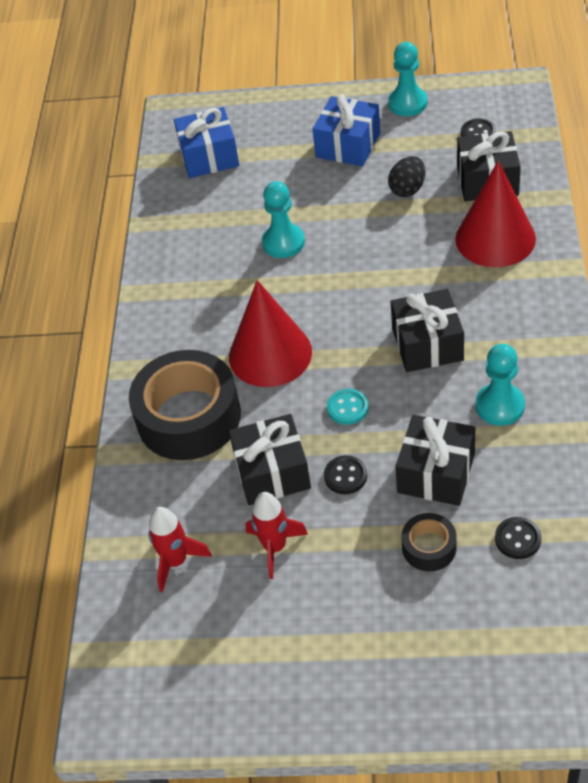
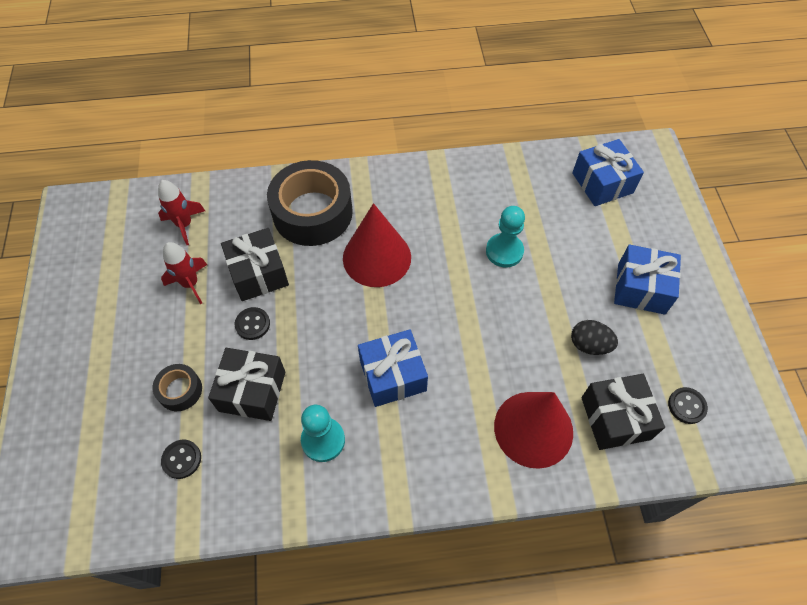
camera: 75 degrees right, 10 degrees up
turquoise button [327,389,368,425] -> none
turquoise pawn [388,42,428,116] -> none
black gift [391,289,464,372] -> blue gift [358,329,428,407]

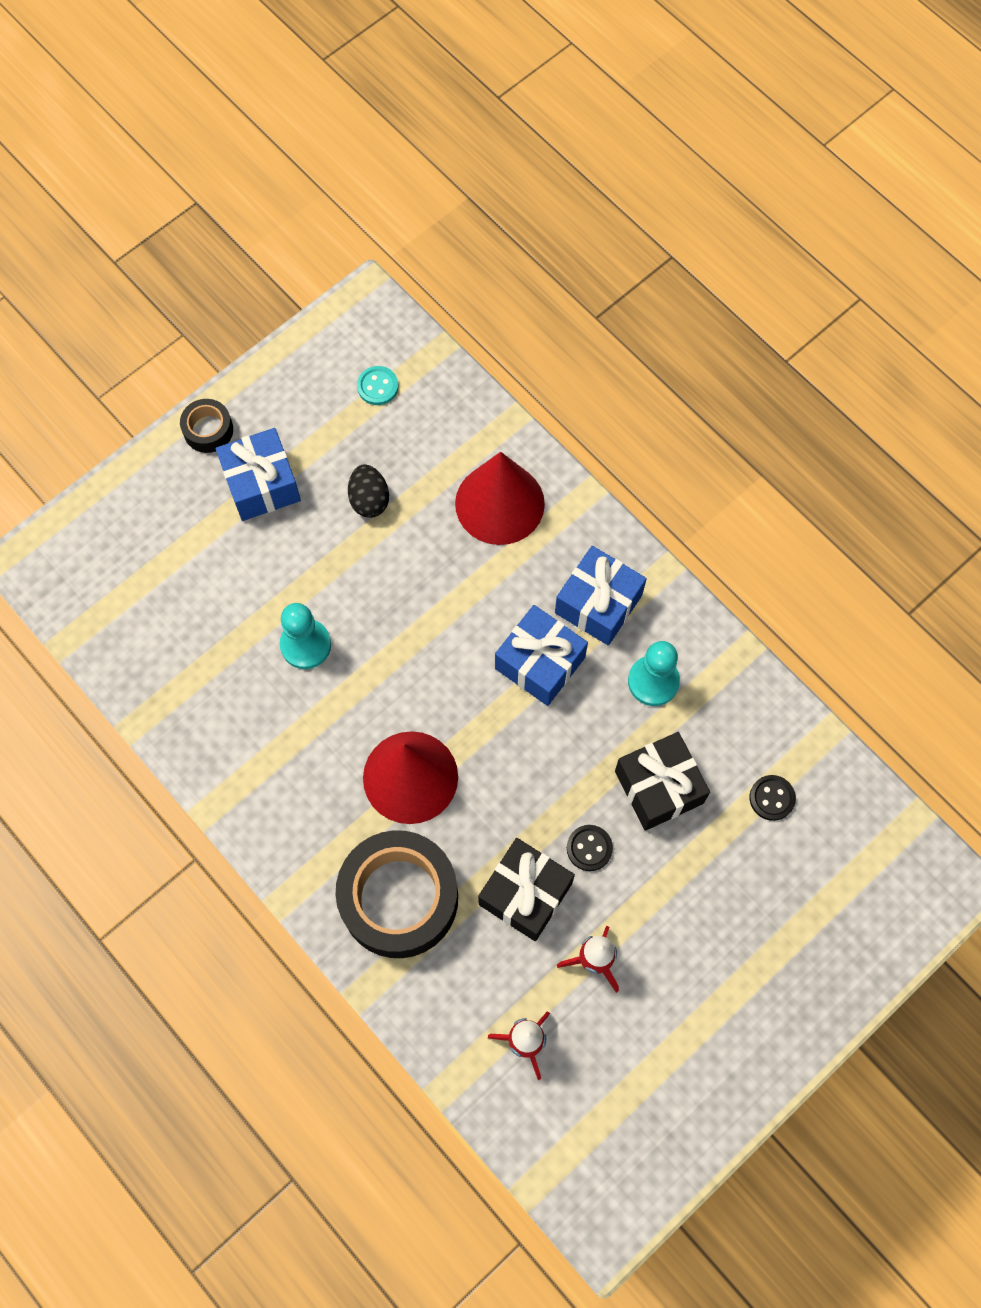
camera: 125 degrees left, 10 degrees up
black tape [152,364,202,411] -> black tape moved to [180,399,233,453]
blue gift [572,139,644,206] -> blue gift moved to [555,546,647,645]
black gift [581,374,665,450] -> none
black button [668,387,708,424] -> turquoise button [357,366,399,405]

